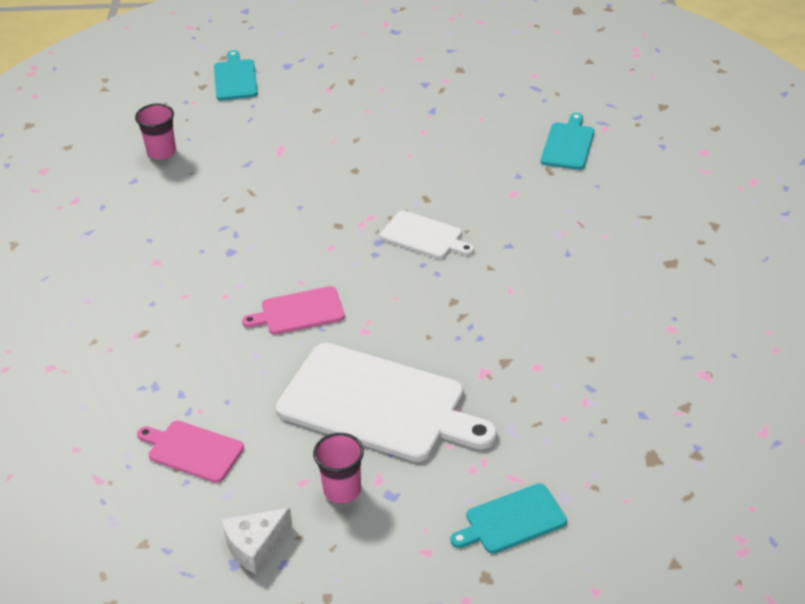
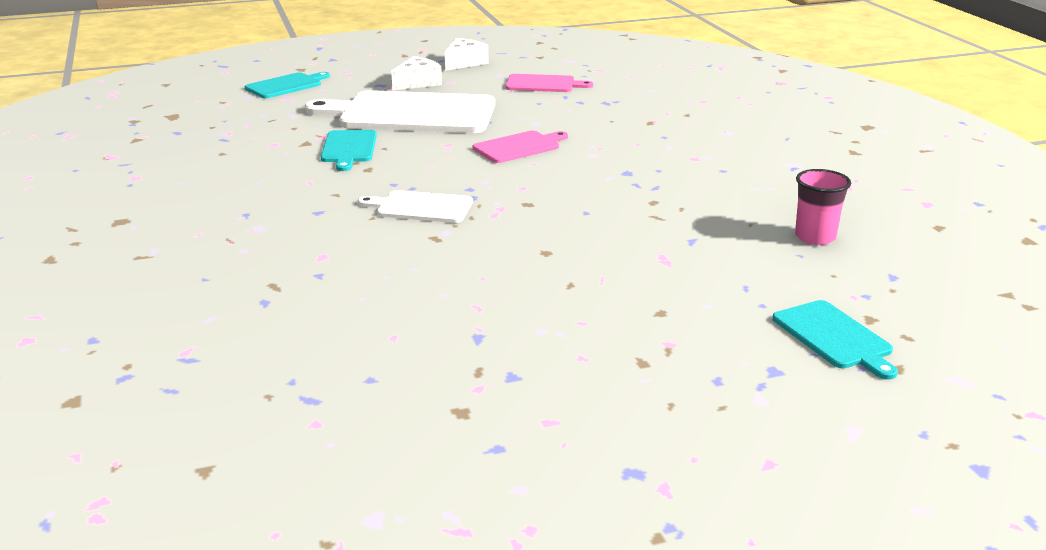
camera: 160 degrees right, 15 degrees down
pink cup [313,433,364,503] -> white cheese [391,56,442,90]
turquoise cutting board [541,113,594,170] -> turquoise cutting board moved to [321,130,377,171]

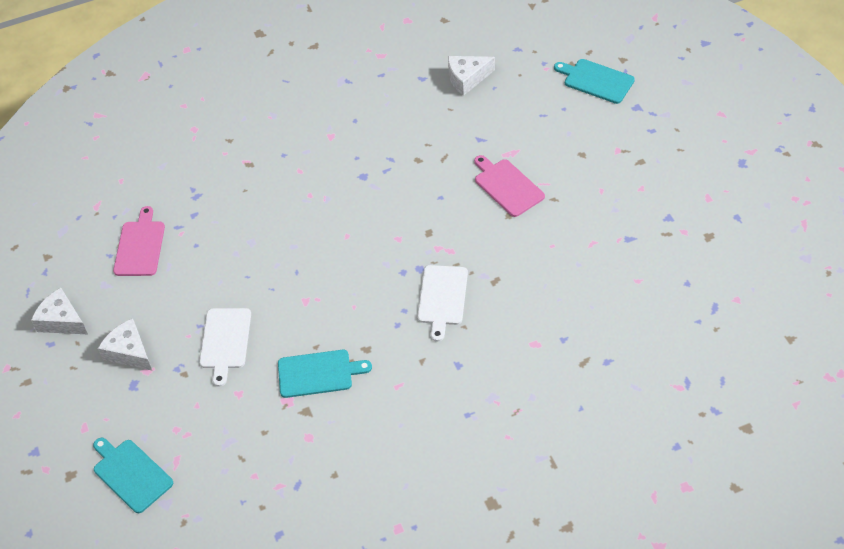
camera: 90 degrees left, 25 degrees up
white cutting board [304,90,495,133] -> white cutting board [199,308,251,387], size x0.49
pink cutting board [473,131,568,163] -> pink cutting board moved to [474,155,545,217]
turquoise cutting board [772,300,898,380] -> turquoise cutting board turned 120 degrees counterclockwise [554,59,635,104]
pink cup [795,169,851,245] -> white cheese [448,56,495,96]

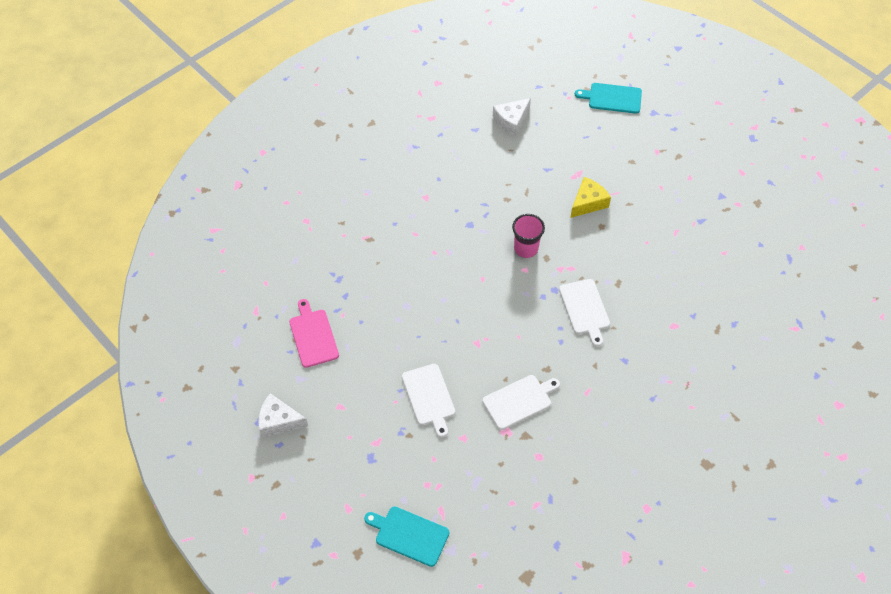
camera: 25 degrees left, 5 degrees up
white cheese [98,318,152,371] -> none
turquoise cutting board [278,350,372,398] -> white cutting board [482,375,560,430]
pink cutting board [474,155,545,217] -> yellow cheese [570,177,611,218]
none -> pink cup [512,214,545,258]

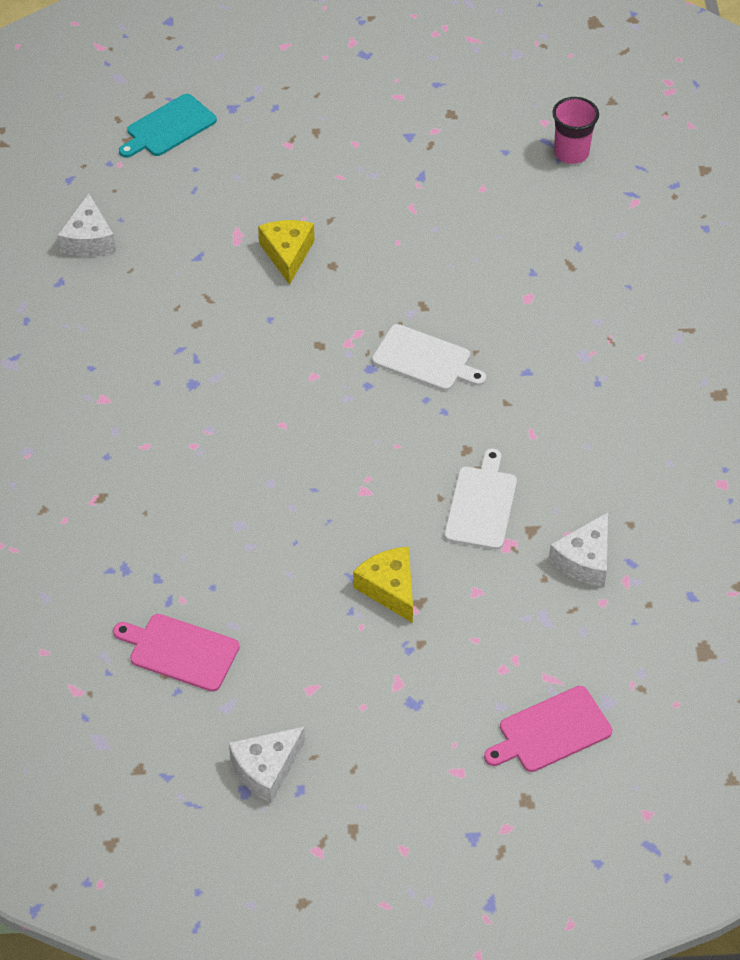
camera: 50 degrees left, 5 degrees down
turquoise cutting board [364,506,449,567] -> pink cutting board [484,686,612,772]
white cutting board [402,364,455,438] -> yellow cheese [353,547,413,623]
pink cup [512,214,545,258] -> pink cup moved to [552,97,599,164]
none -> white cheese [549,512,608,587]

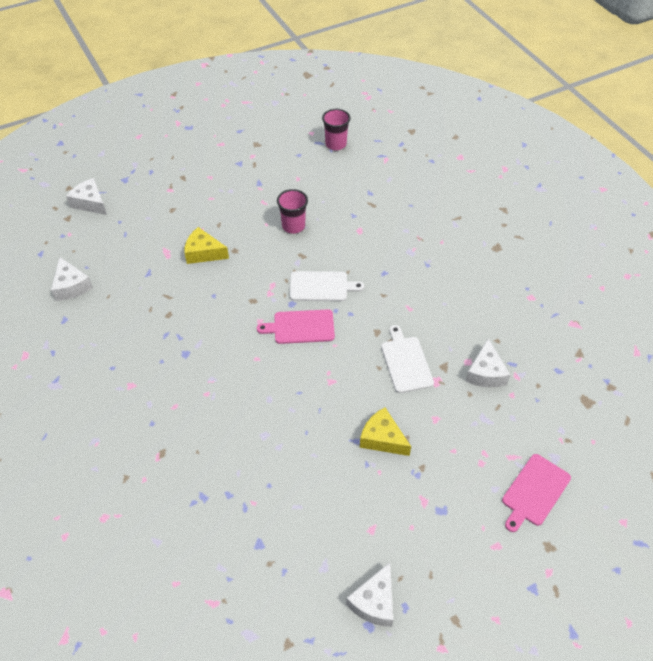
camera: 25 degrees left, 0 degrees up
pink cutting board [113,614,240,692] -> pink cutting board moved to [257,309,335,344]
turquoise cutting board [119,94,217,158] -> white cheese [66,178,107,215]
yellow cheese [258,220,314,285] -> yellow cheese turned 45 degrees counterclockwise [184,227,229,264]
none -> pink cup [277,189,308,234]

